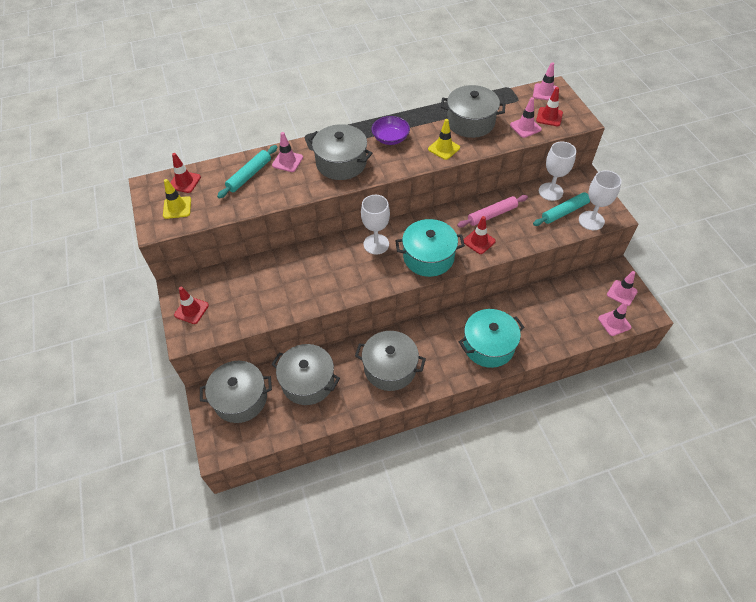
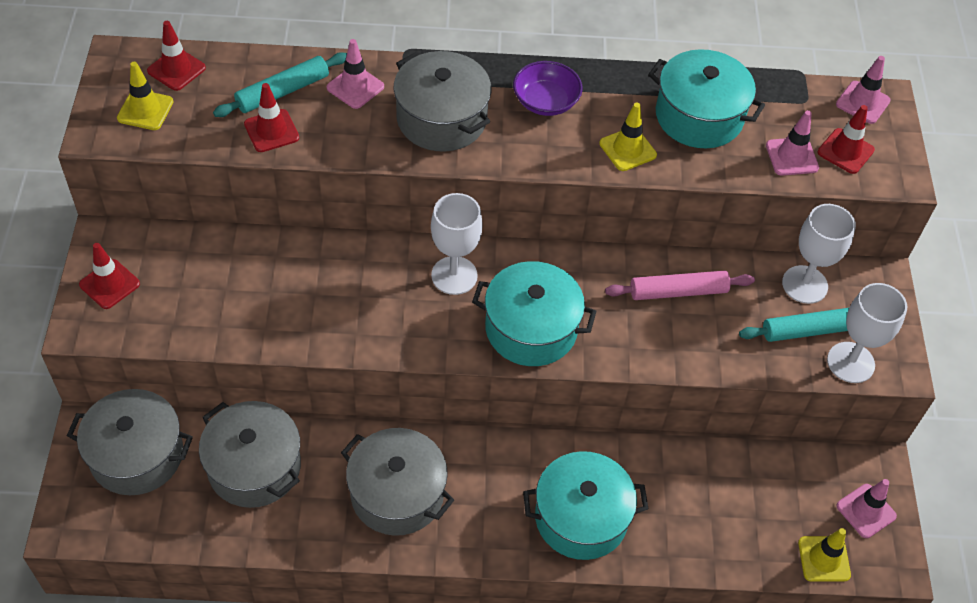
camera: 15 degrees right, 0 degrees up
grey pot [441,85,505,138] -> turquoise pot [648,49,765,148]
red traffic cone [464,216,496,254] -> red traffic cone moved to [244,83,299,152]
pink traffic cone [598,301,631,336] -> yellow traffic cone [798,528,851,582]

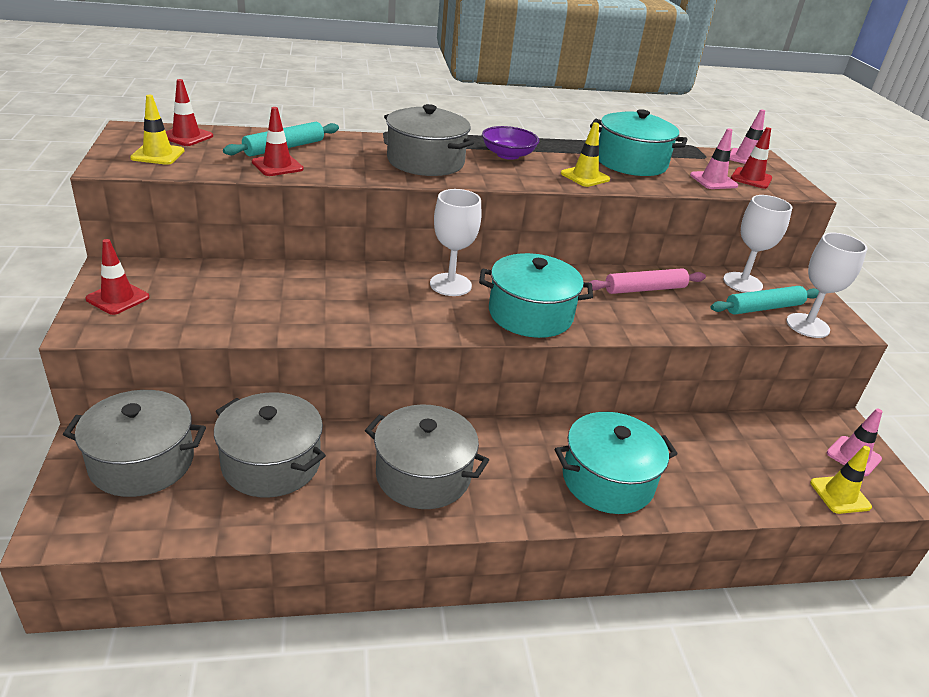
camera: 10 degrees left, 20 degrees down
pink traffic cone [326,39,384,109] -> none

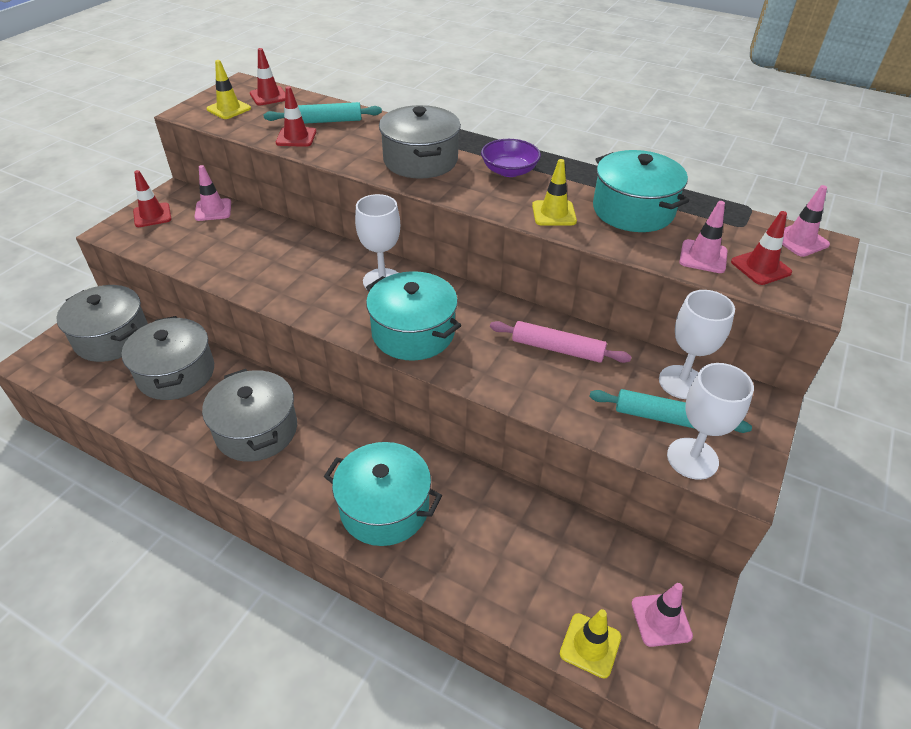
camera: 40 degrees right, 10 degrees up
none -> pink traffic cone [195,165,231,221]

